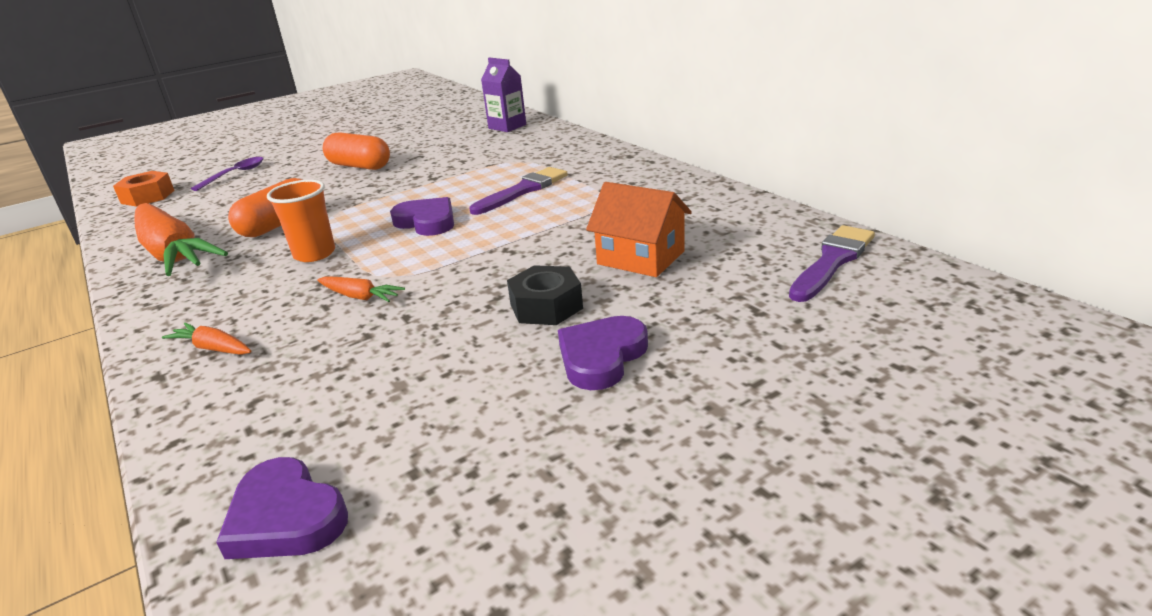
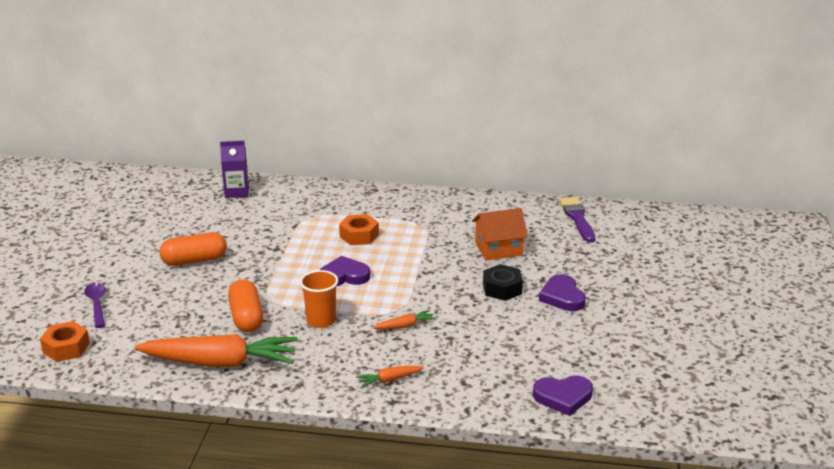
camera: 50 degrees left, 0 degrees up
purple brush [470,167,568,215] -> orange nut [339,214,379,245]

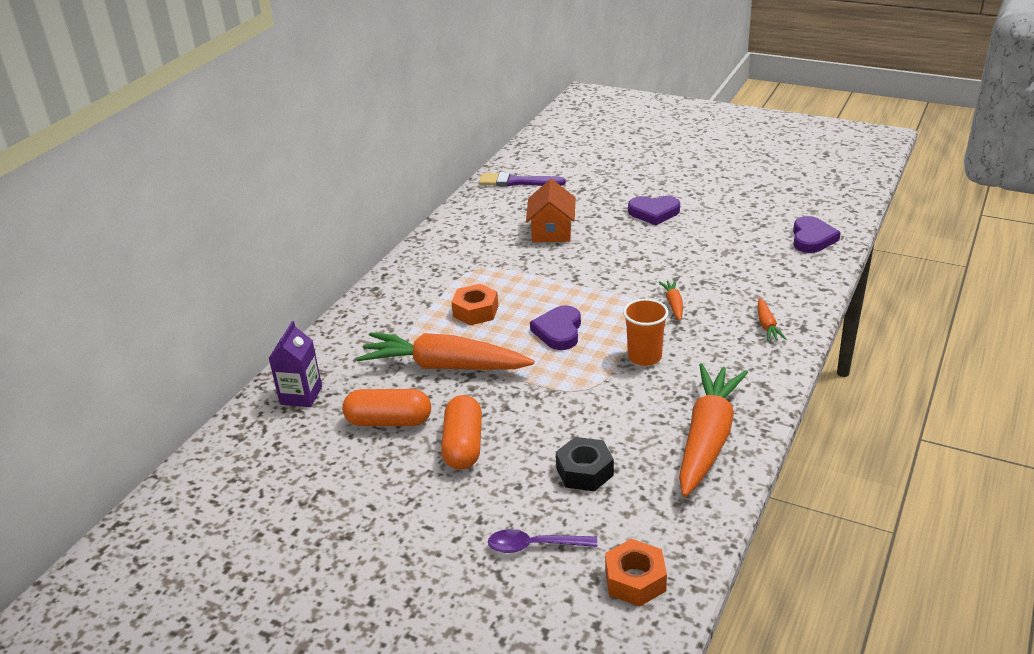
camera: 70 degrees left, 5 degrees up
orange capsule [228,279,264,332] -> orange capsule moved to [342,389,431,426]
black nut [483,264,523,301] -> black nut moved to [556,437,614,491]
none -> orange carrot [357,332,534,370]

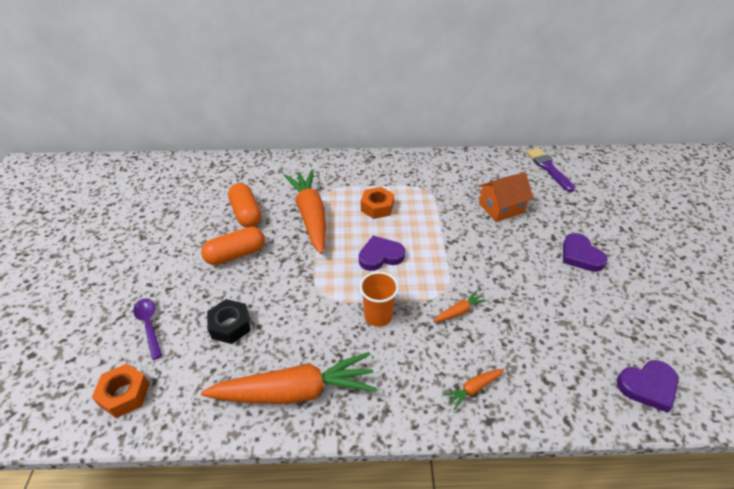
camera: 60 degrees right, 10 degrees up
purple carton [268,321,322,407] -> none

